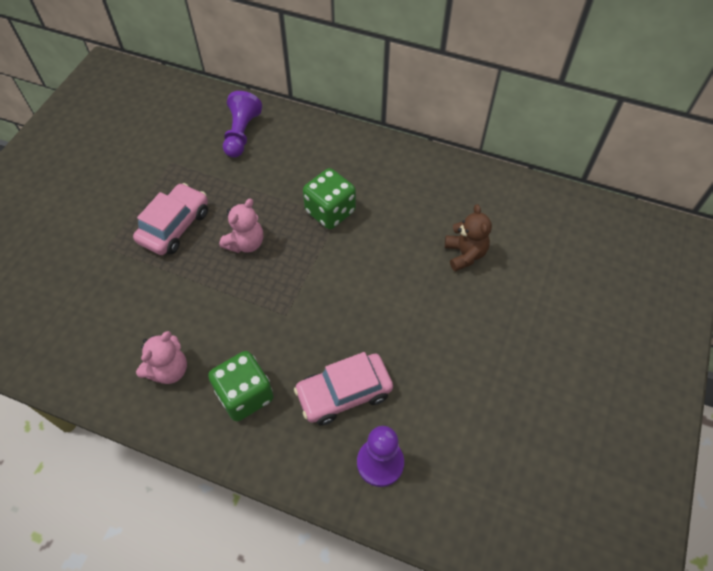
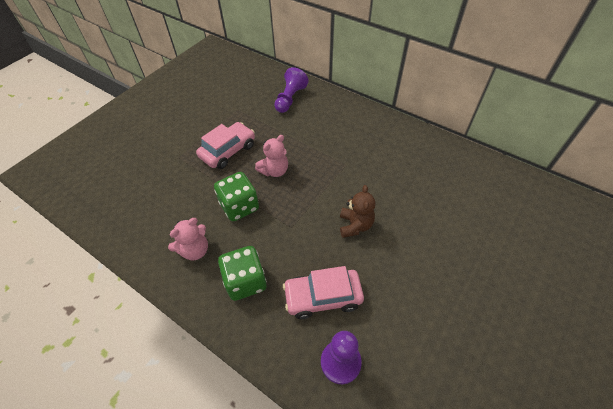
camera: 15 degrees right, 5 degrees down
green dice [303,168,356,229] -> green dice moved to [214,172,259,221]
brown teddy bear [445,204,492,272] -> brown teddy bear moved to [340,185,375,238]

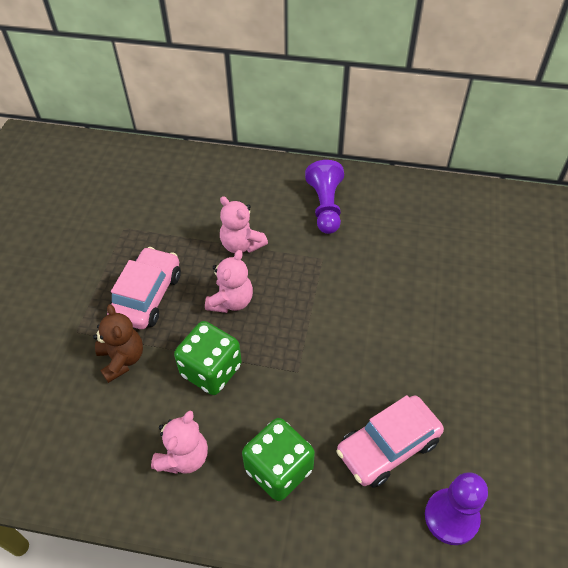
camera: 25 degrees left, 0 degrees up
purple pawn [274,67,309,113] -> purple pawn moved to [305,160,344,234]
brown teddy bear [340,185,375,238] -> brown teddy bear moved to [93,304,143,383]
none -> pink teddy bear [220,196,268,253]

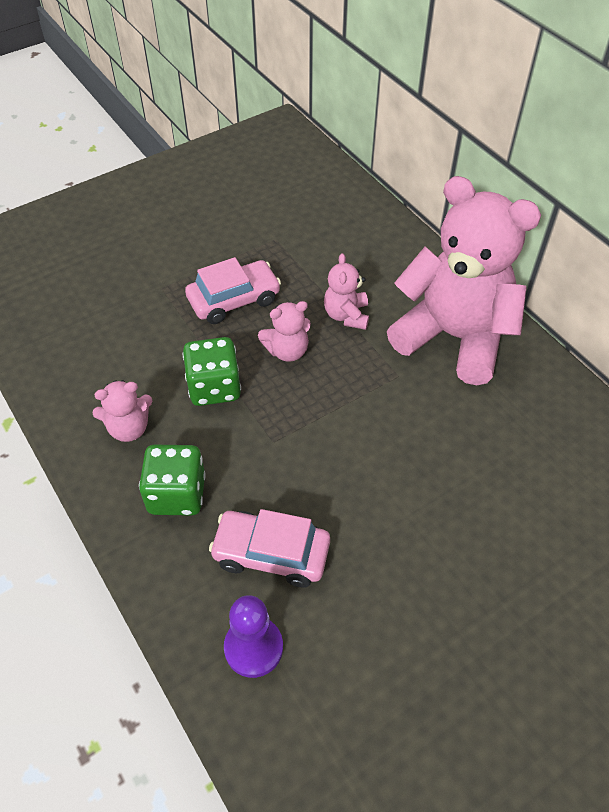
camera: 45 degrees right, 0 degrees up
brown teddy bear [93,304,143,383] -> none
purple pawn [305,160,344,234] -> pink teddy bear [387,176,541,385]

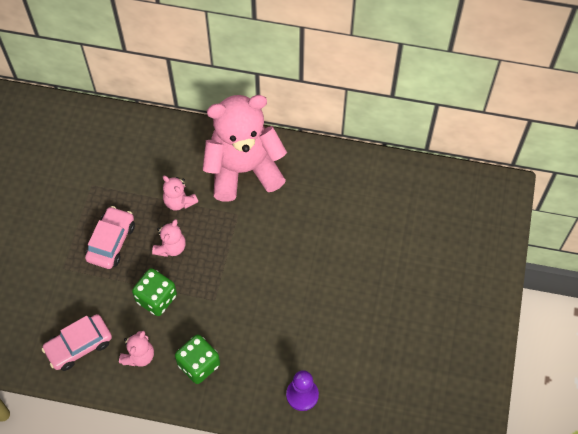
camera: 45 degrees left, 10 degrees up
pink car [209,509,330,588] -> pink car moved to [42,314,112,371]

